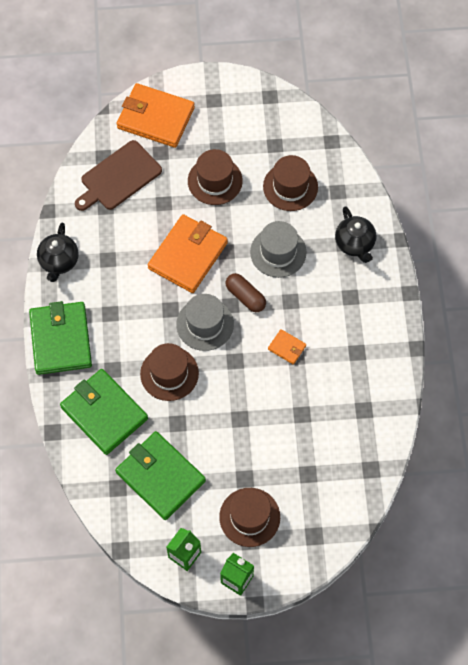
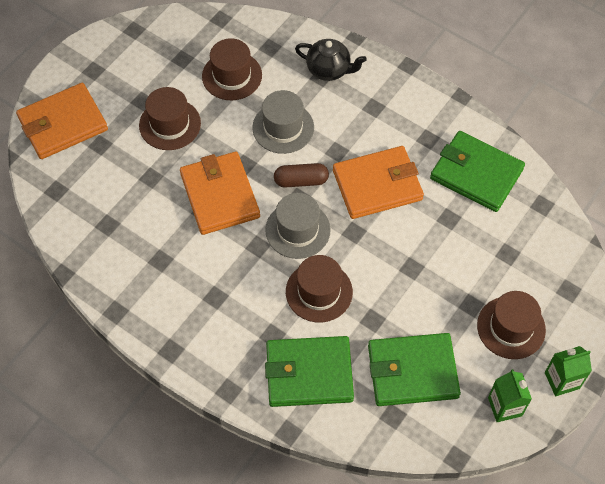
camera: 50 degrees left, 5 degrees down
green wallet [29,301,92,375] -> green wallet moved to [430,131,525,212]
black teapot [37,223,79,282] -> none
brown cutting board [75,140,162,211] -> none
orange wallet [268,329,306,365] -> orange wallet [333,146,424,219], size x2.24

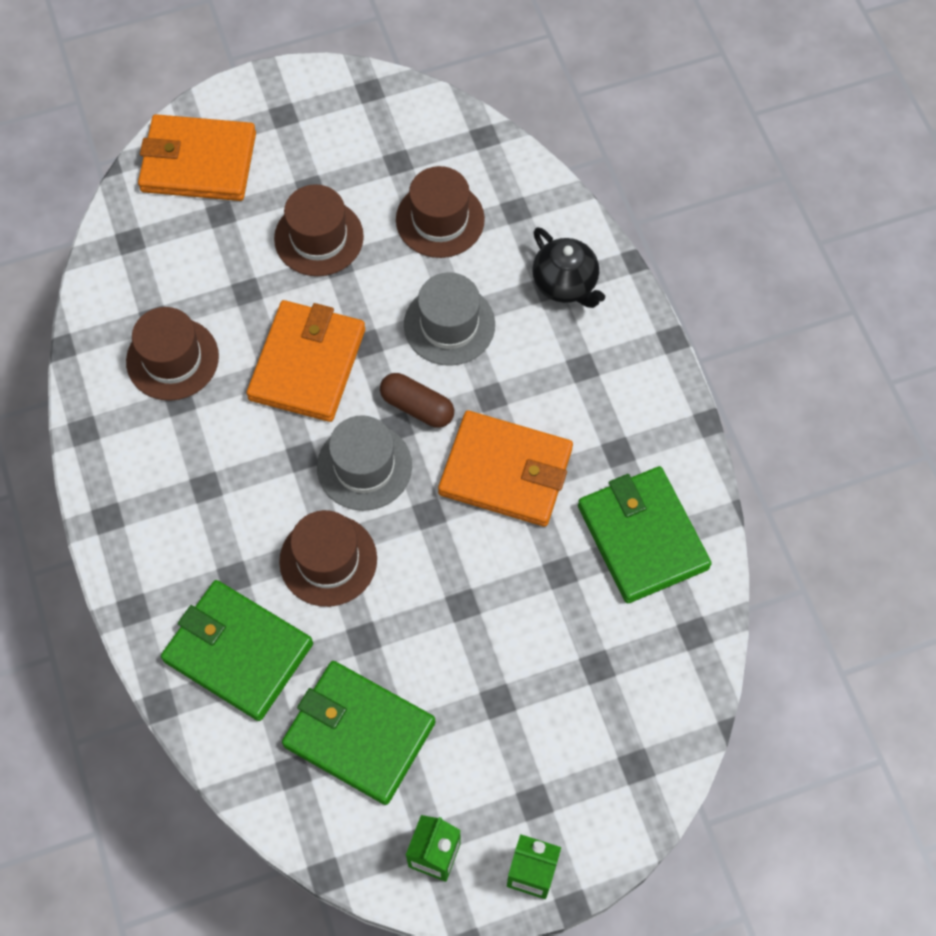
camera: 35 degrees right, 5 degrees up
brown hat [477,291,546,359] -> brown hat moved to [126,307,219,401]

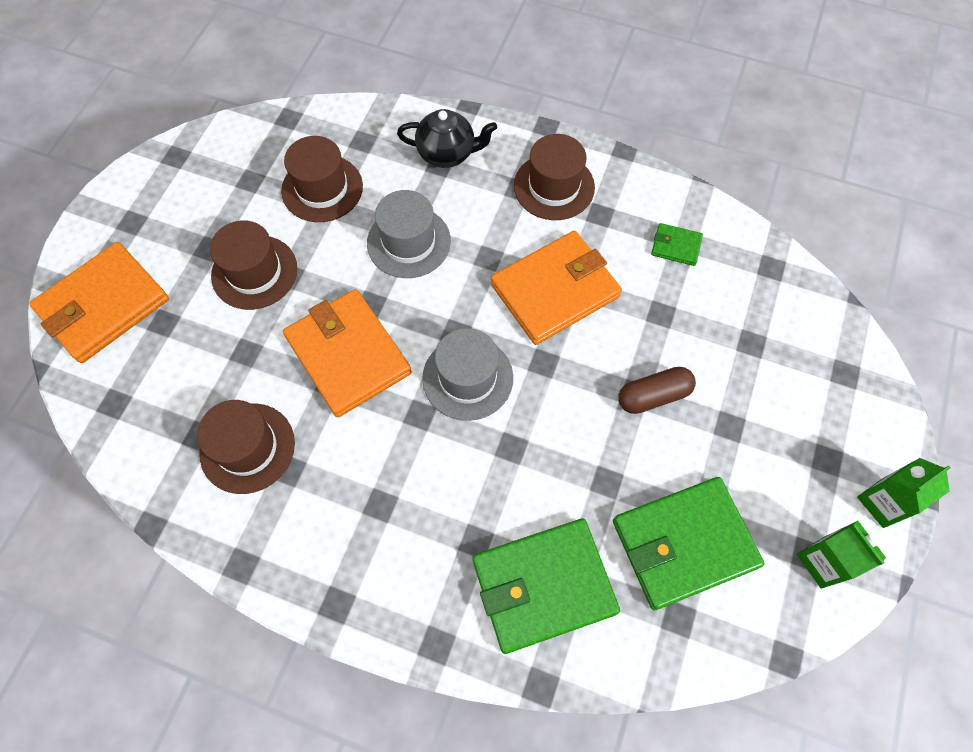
camera: 50 degrees left, 0 degrees up
brown hat [279,510,377,607] -> brown hat moved to [514,134,595,220]
brown capsule [380,373,454,428] -> brown capsule moved to [618,367,696,414]
green wallet [578,466,712,603] -> green wallet [651,223,703,266], size x0.45

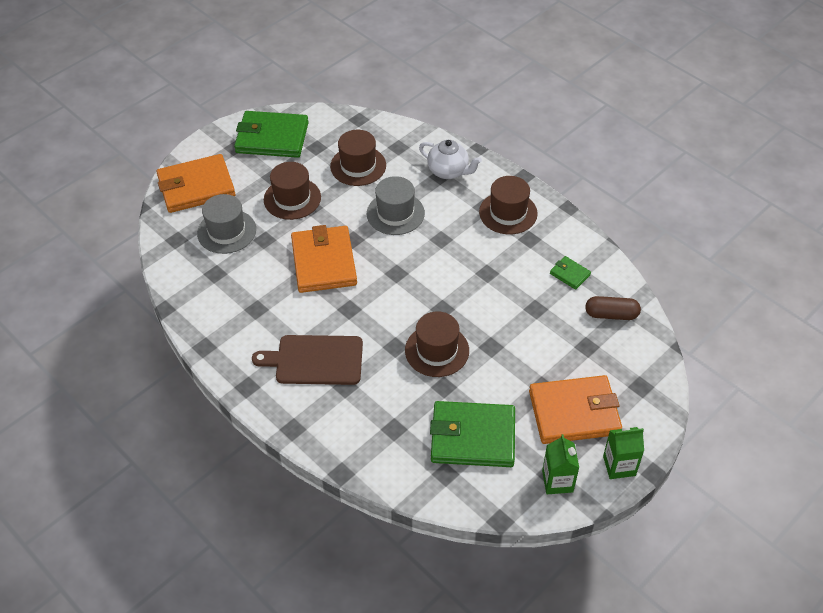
camera: 25 degrees right, 15 degrees down
brown hat [197,400,295,494] -> brown hat moved to [405,311,469,377]
black teapot [397,109,497,168] -> white teapot [419,140,482,179]
grey hat [422,328,513,421] -> grey hat moved to [197,194,256,254]
green wallet [472,519,620,654] -> green wallet moved to [234,111,309,158]
orange wallet [491,231,622,345] -> orange wallet moved to [529,375,622,444]
brown capsule [618,367,696,414] -> brown capsule moved to [585,296,641,320]
none -> brown cutting board [252,335,363,385]

